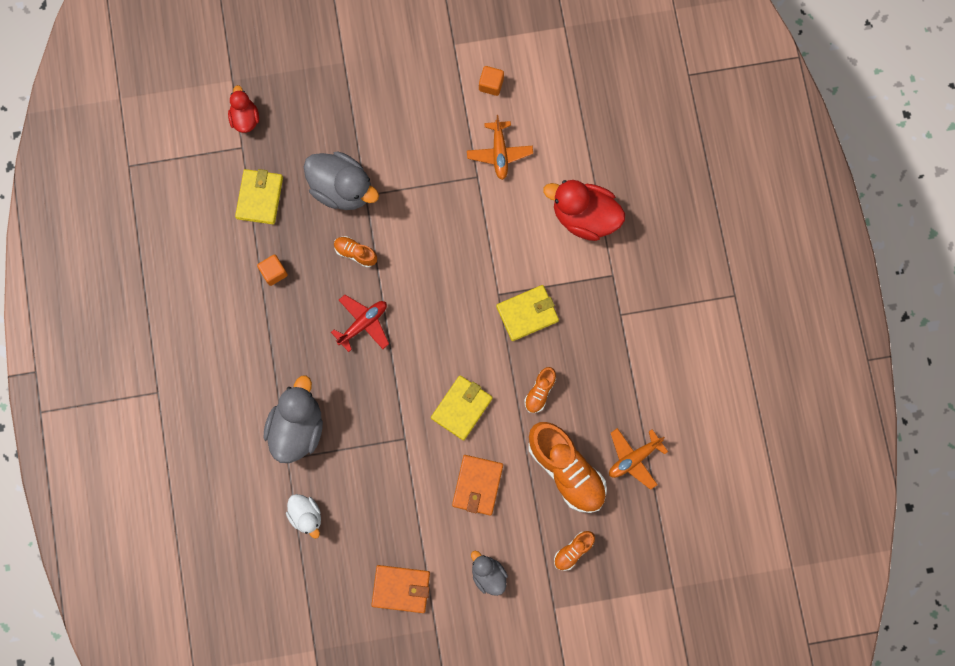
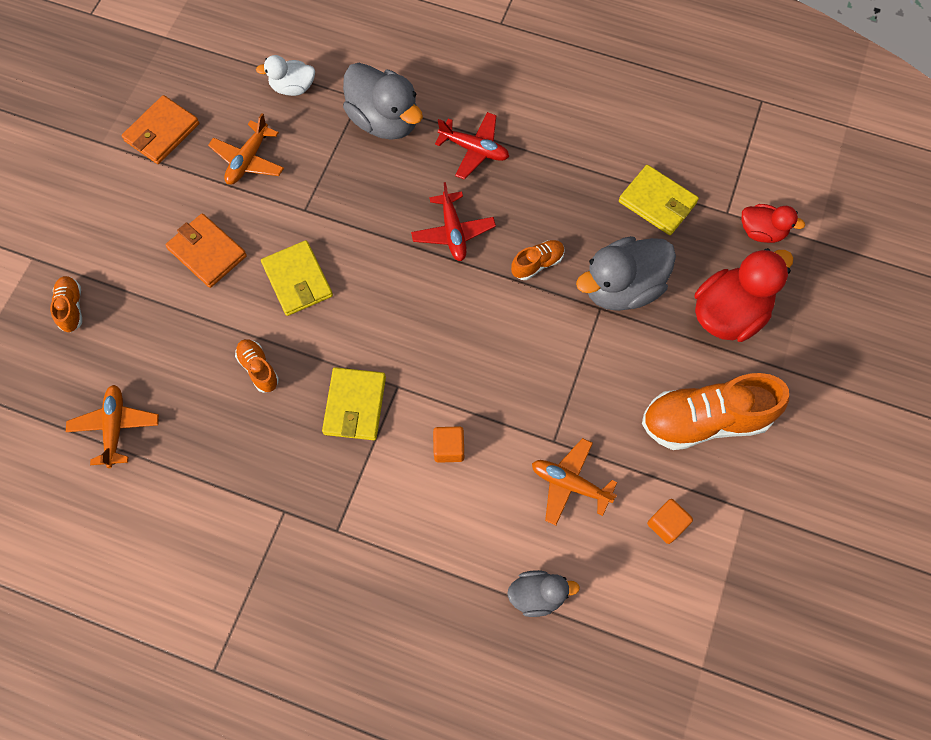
camera: 120 degrees right, 10 degrees down
orange cube [257,255,288,286] -> orange cube moved to [433,426,464,463]
grey duck [471,551,508,596] -> grey duck moved to [507,570,580,617]
orange shoe [528,422,607,513] -> orange shoe moved to [642,373,789,450]
red duck [543,180,625,241] -> red duck moved to [695,248,793,342]
none -> orange plane [208,113,284,185]
none -> red plane [435,112,509,180]

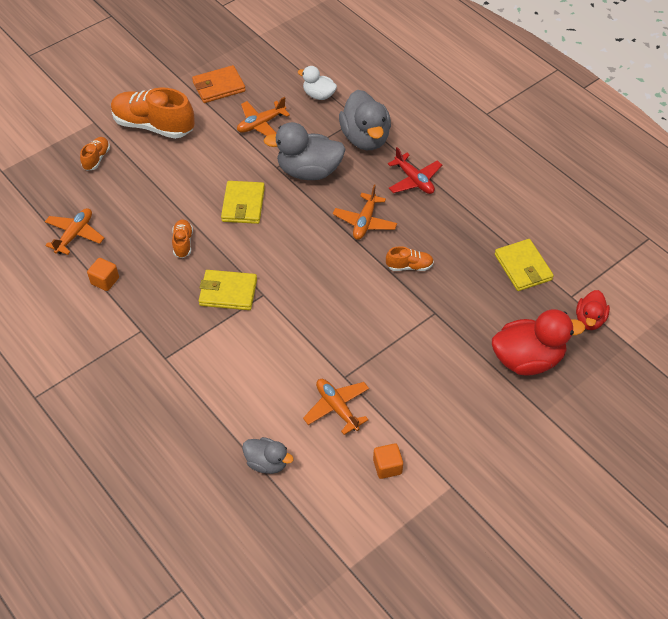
camera: 30 degrees right, 15 degrees down
orange wallet [166,213,247,288] -> none
yellow wallet [322,367,386,440] -> yellow wallet turned 60 degrees clockwise [199,270,257,310]
red plane [411,182,496,261] -> orange plane [333,185,397,240]
orange cube [433,426,464,463] -> orange cube moved to [87,258,119,291]
grey duck [576,236,676,311] -> grey duck moved to [263,122,346,180]
orange shoe [642,373,789,450] -> orange shoe moved to [111,88,195,139]
red duck [741,204,805,243] -> red duck turned 60 degrees clockwise [576,290,610,330]

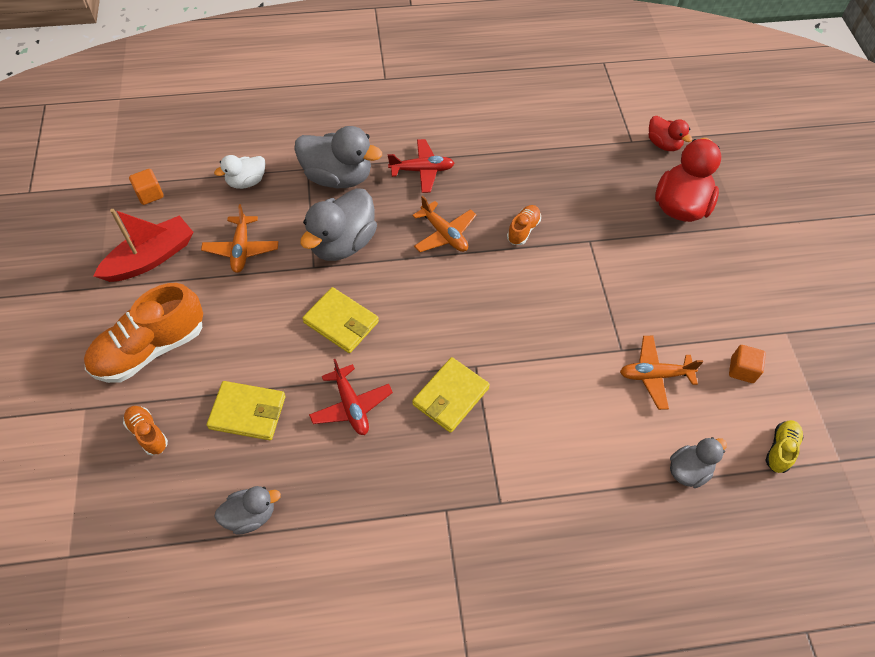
camera: 60 degrees left, 5 degrees up
orange plane [45,208,104,255] -> grey duck [214,486,281,535]
orange cube [87,258,119,291] -> orange cube moved to [129,169,164,205]
orange shoe [172,219,193,258] -> red plane [309,359,393,435]
orange wallet [192,65,246,103] -> red boat [94,209,194,282]
yellow wallet [495,239,554,291] -> yellow wallet moved to [207,381,286,440]
none -> yellow shoe [765,420,804,473]

